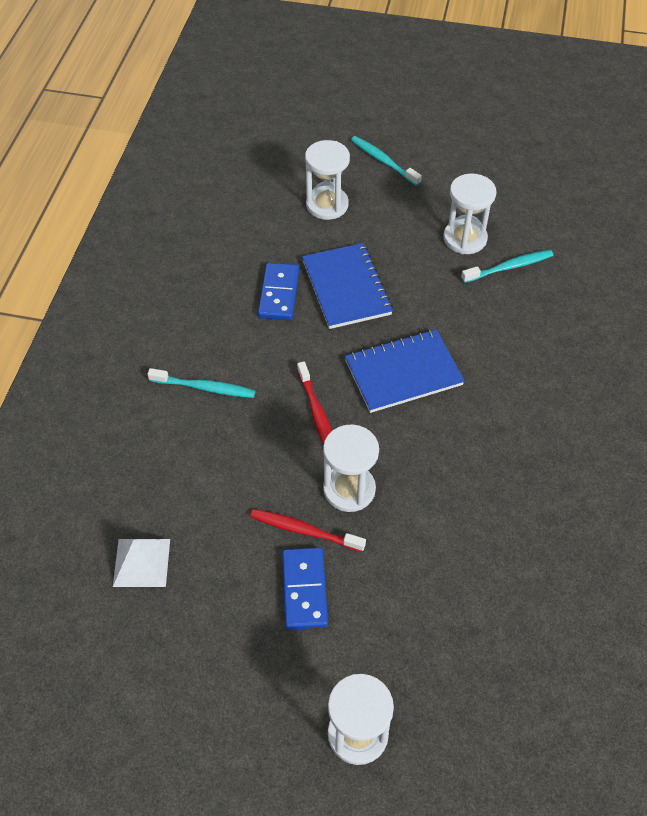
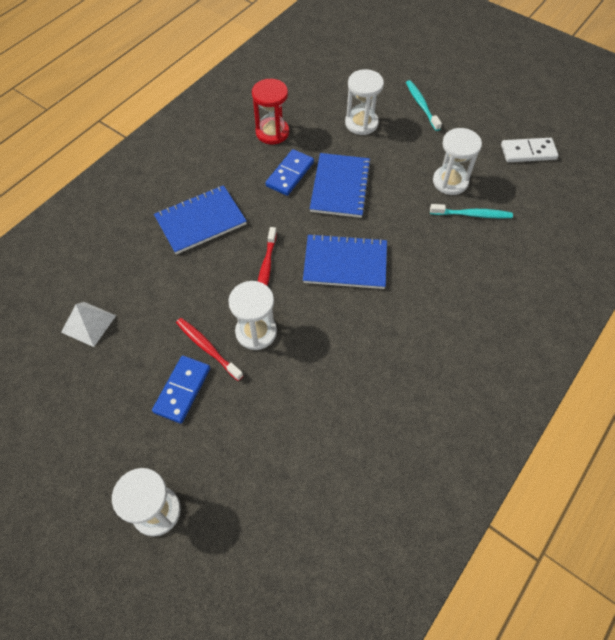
camera: 25 degrees right, 5 degrees up
turquoise toothbrush [147,368,256,398] -> blue notebook [154,185,247,254]
none -> red hourglass [252,79,289,145]
none -> white domino [501,138,559,162]

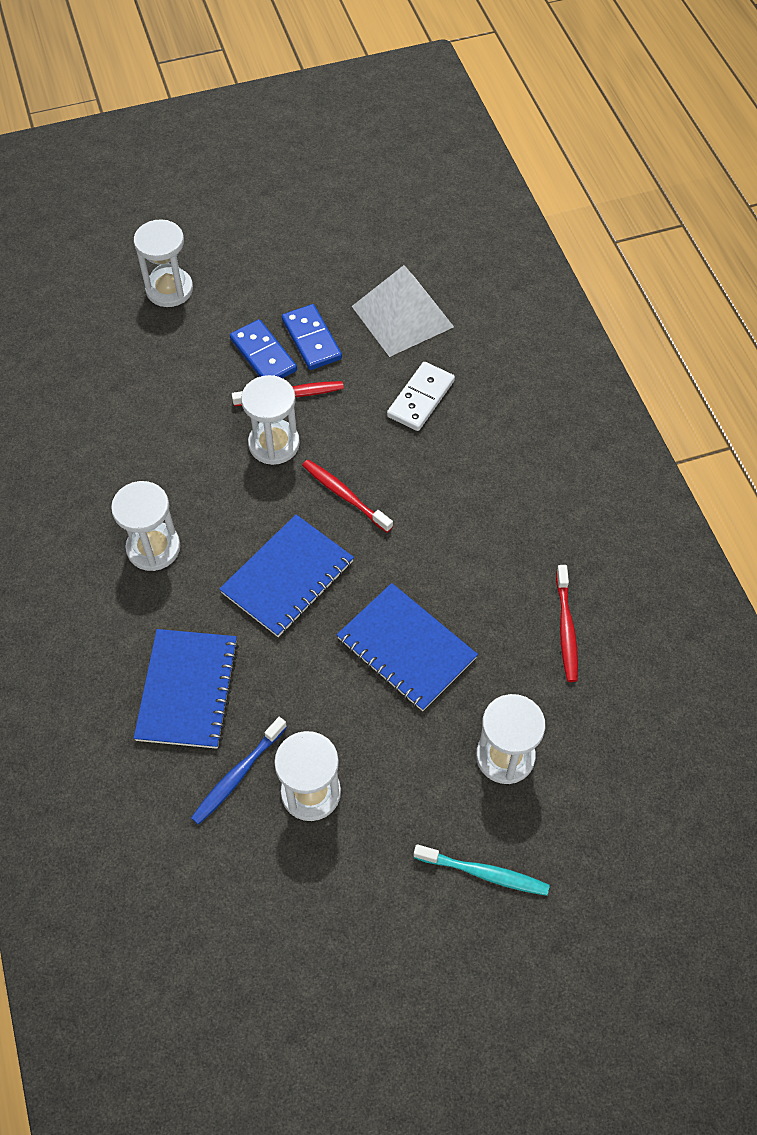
camera: 125 degrees right, 0 degrees up
white pyramid [61,302,116,347] -> white pyramid [352,265,454,357], size x1.63
blue notebook [154,185,247,254] -> blue notebook moved to [134,629,239,749]
red hourglass [252,79,289,145] -> red toothbrush [556,565,578,682]
blue domino [266,149,314,196] -> blue domino moved to [282,304,342,370]
turquoise toothbrush [430,204,513,219] -> blue toothbrush [191,717,287,825]
white domino [501,138,559,162] -> white domino moved to [387,362,455,431]
none -> white hourglass [111,481,180,571]

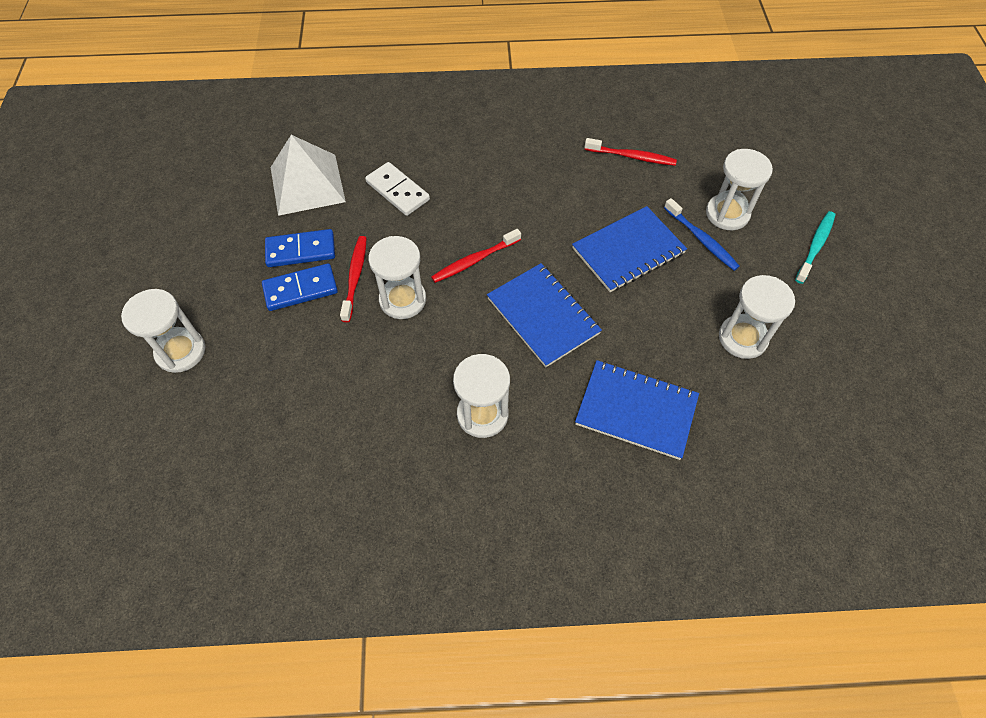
camera: 75 degrees left, 0 degrees up
blue toothbrush [191,717,287,825] -> blue toothbrush moved to [664,198,740,271]

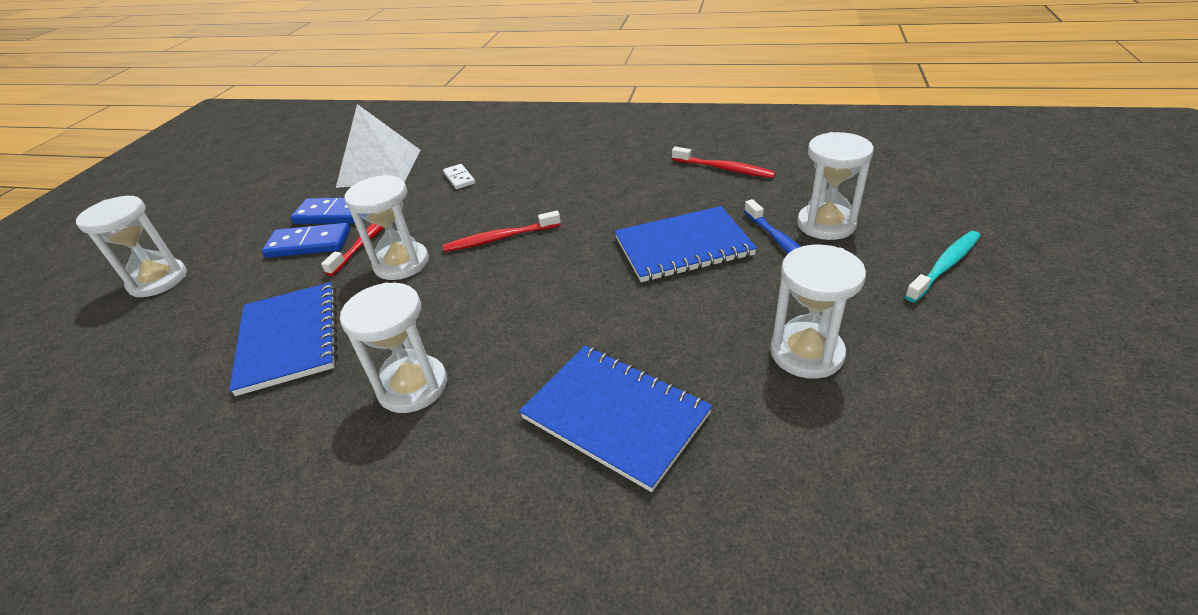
camera: 20 degrees right, 20 degrees down
white domino [365,162,430,216] -> white domino [443,164,475,189], size x0.60
blue notebook [487,263,602,367] -> blue notebook moved to [229,282,337,396]

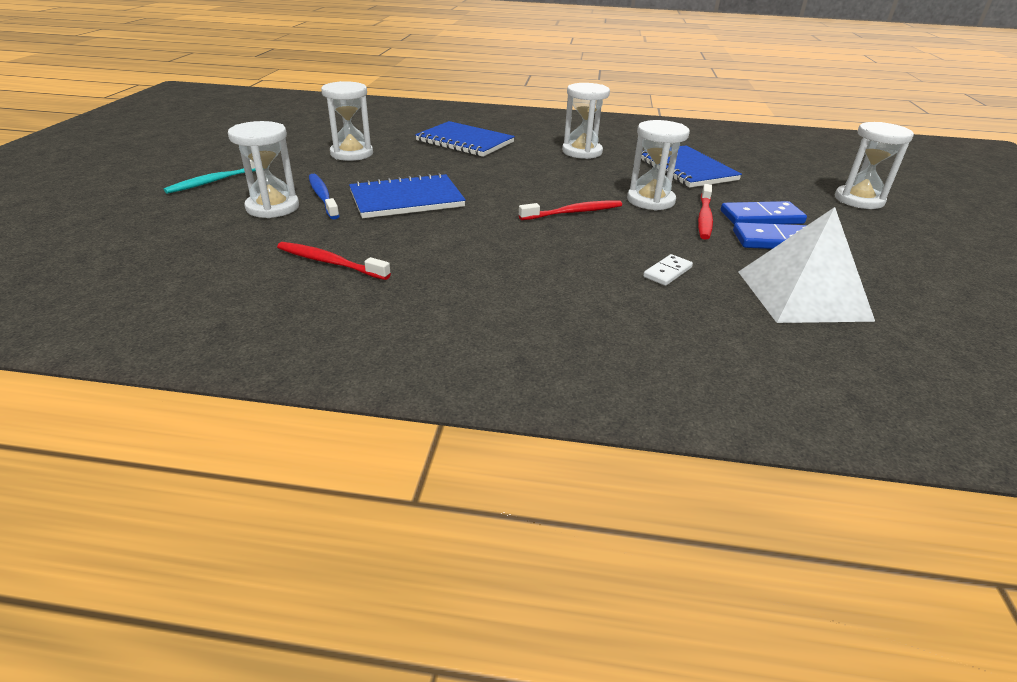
camera: 170 degrees right, 5 degrees down
white domino [443,164,475,189] -> white domino turned 75 degrees clockwise [643,254,693,286]

